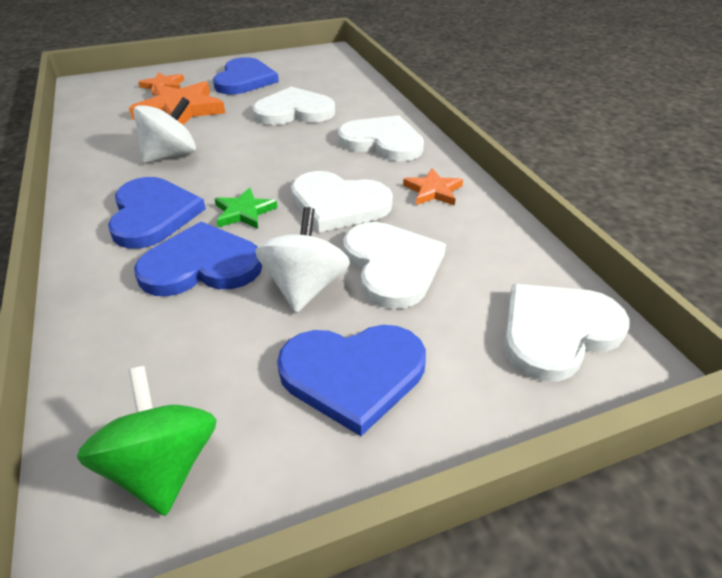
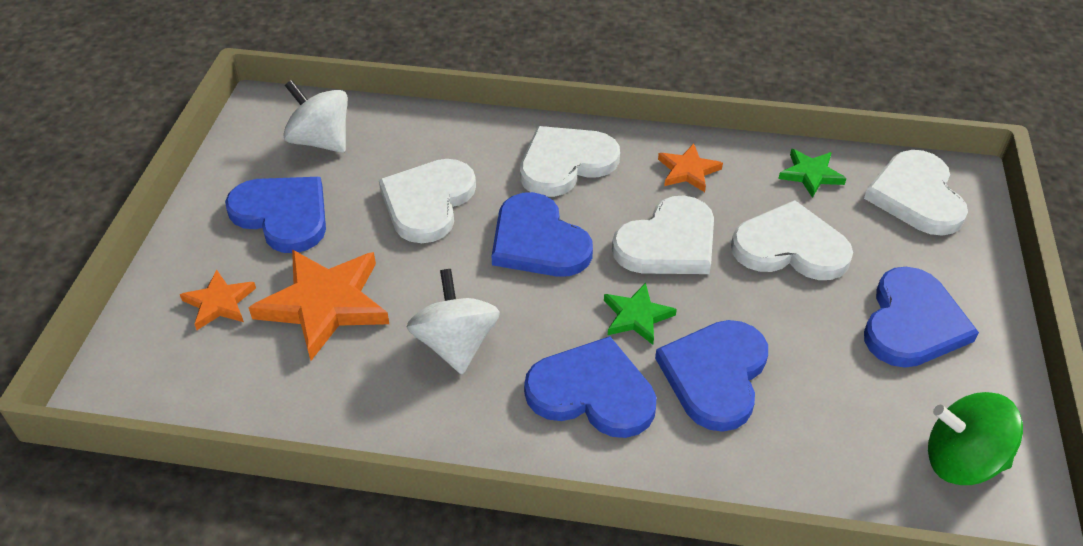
camera: 60 degrees left, 5 degrees up
white spinning top [255,207,350,313] -> white spinning top moved to [283,80,348,153]
none -> blue heart [492,192,593,277]
none -> green star [778,149,847,198]

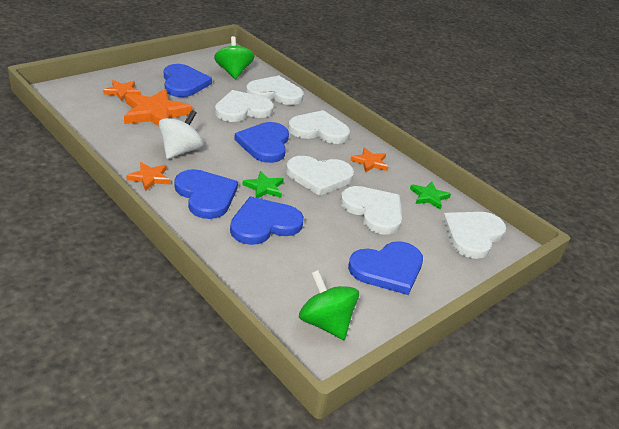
camera: 35 degrees right, 10 degrees down
white spinning top [283,80,348,153] -> green spinning top [214,36,254,79]
none -> orange star [126,162,170,191]
none -> white heart [246,76,304,105]

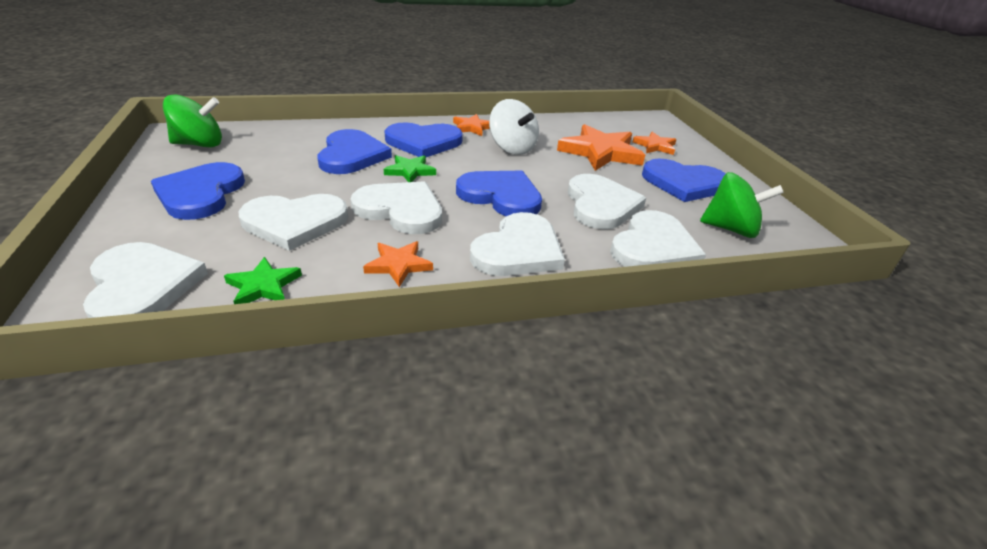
camera: 120 degrees right, 0 degrees up
white heart [286,156,354,196] -> white heart turned 90 degrees clockwise [350,181,442,234]

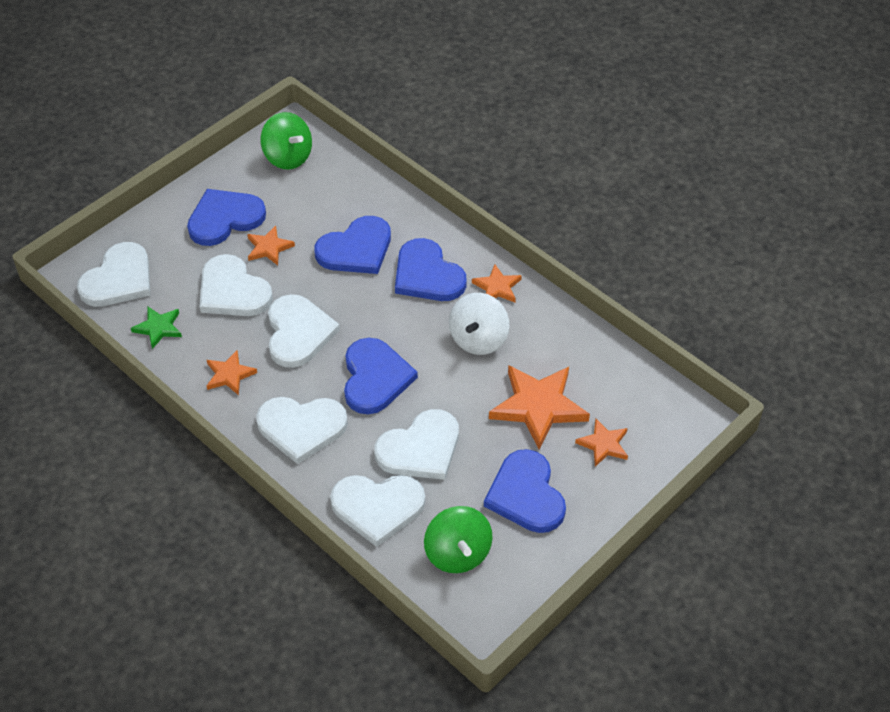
camera: 60 degrees right, 15 degrees up
green star [384,155,436,182] -> none
none -> orange star [247,225,295,265]

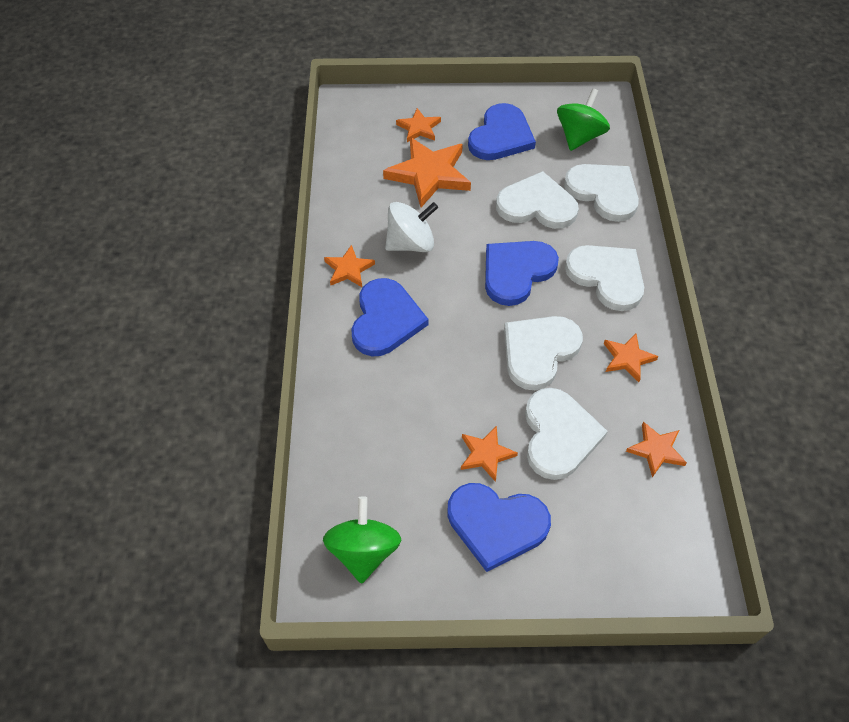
camera: 135 degrees left, 5 degrees up
white heart [77,242,150,307] -> none
green star [131,307,182,349] -> orange star [626,421,687,477]
blue heart [314,216,391,274] -> none

